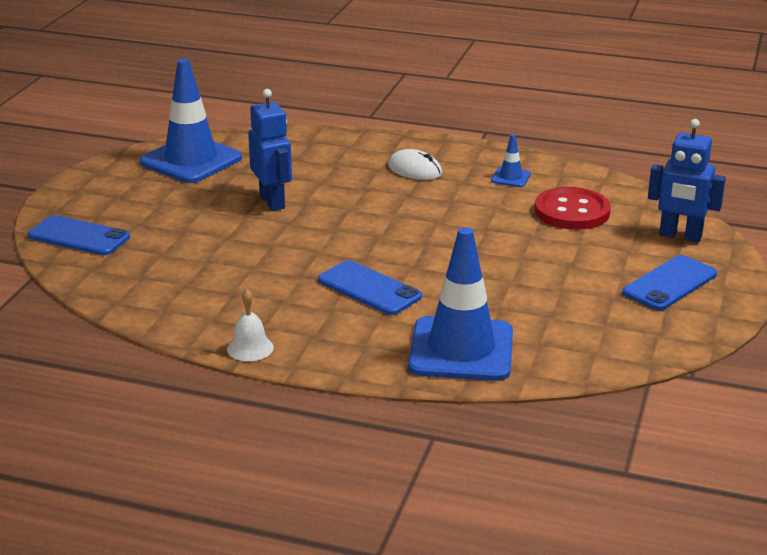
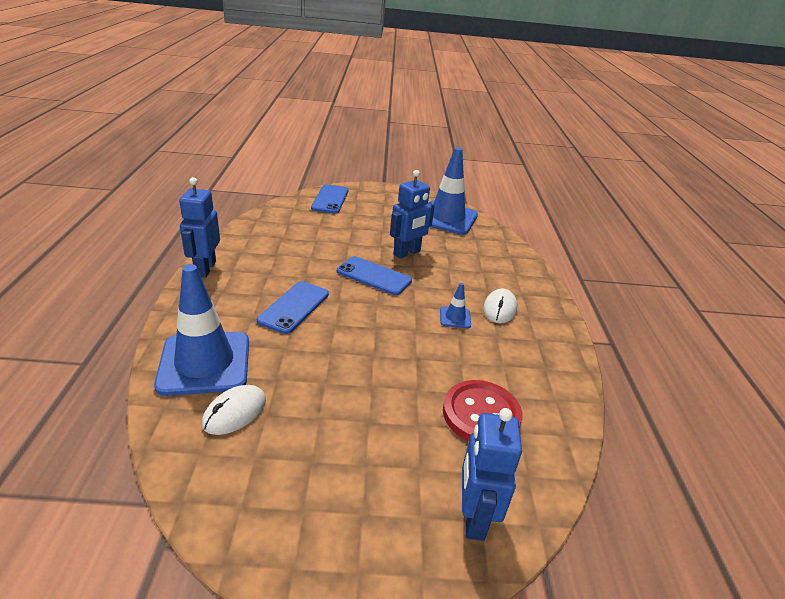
camera: 70 degrees right, 5 degrees up
white bell [227,289,274,361] -> blue robot [179,177,220,278]
blue traffic cone [491,134,531,187] -> blue traffic cone moved to [440,283,471,328]
blue phone [622,255,717,310] -> blue phone moved to [337,256,412,295]
none -> white mouse [202,385,266,435]

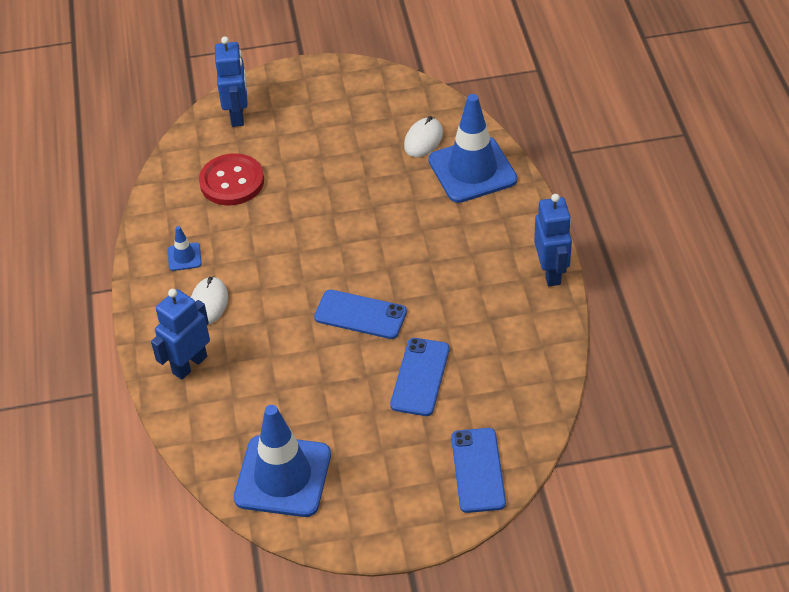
camera: 175 degrees right, 15 degrees up
blue phone [257,281,329,334] -> blue phone moved to [390,338,450,416]
blue robot [390,170,435,259] -> blue robot moved to [151,289,210,380]
blue traffic cone [440,283,471,328] -> blue traffic cone moved to [168,226,202,271]

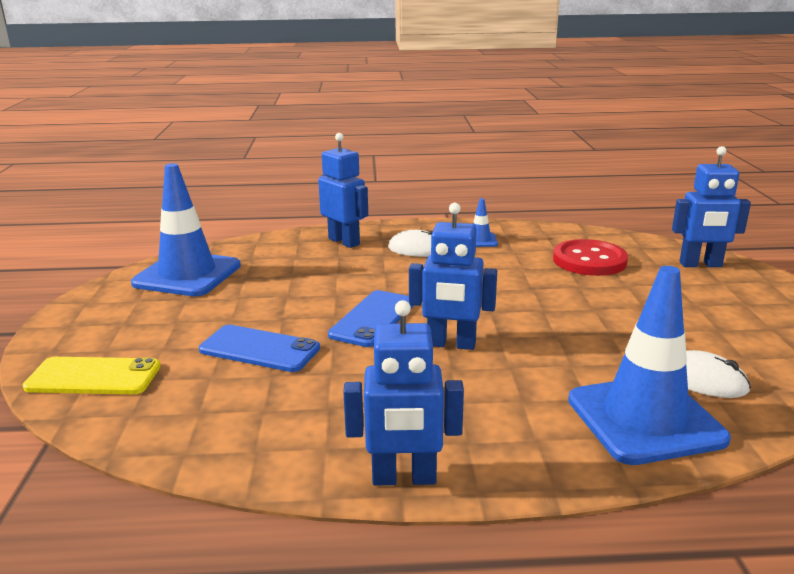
camera: 95 degrees right, 25 degrees down
blue phone [451,428,506,513] -> yellow phone [23,357,160,394]
none -> blue robot [409,203,497,350]

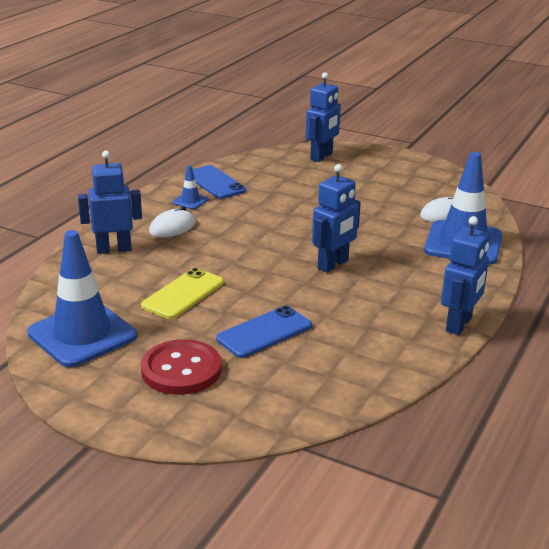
camera: 60 degrees left, 5 degrees up
yellow phone [23,357,160,394] -> yellow phone moved to [141,268,224,319]
blue phone [328,290,414,347] -> blue phone moved to [185,165,246,199]
red button [553,239,628,276] -> red button moved to [141,339,221,395]

